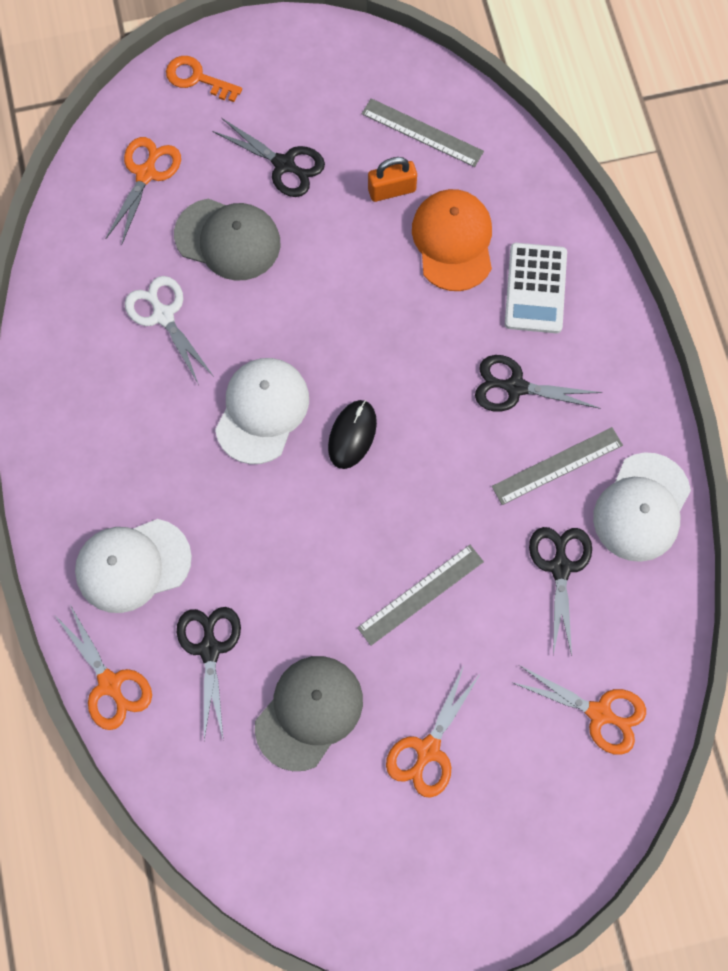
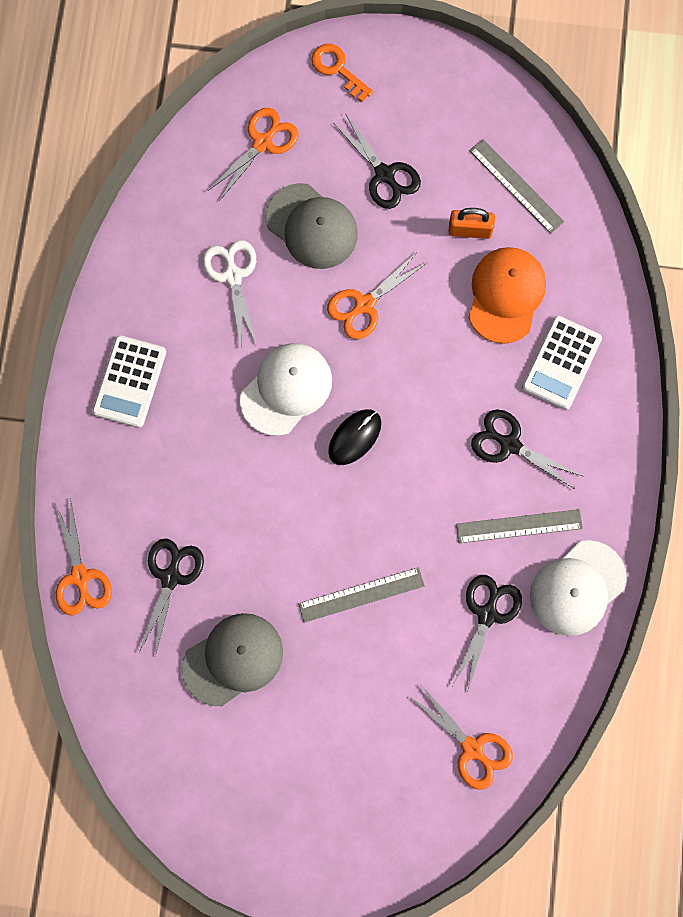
camera: 20 degrees right, 5 degrees up
white cap [75,519,192,613] -> none
orange scissors [386,665,481,798] -> orange scissors moved to [327,251,428,339]
none -> white calculator [92,335,166,428]

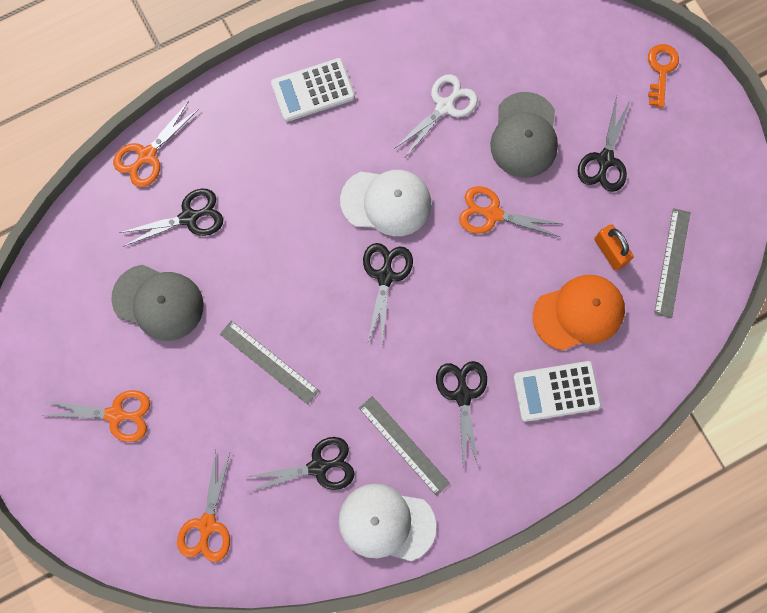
camera: 55 degrees right, 0 degrees up
orange scissors [208,108,299,201] -> orange scissors moved to [43,390,150,442]
black mouse [328,409,381,465] -> black scissors [363,243,413,344]

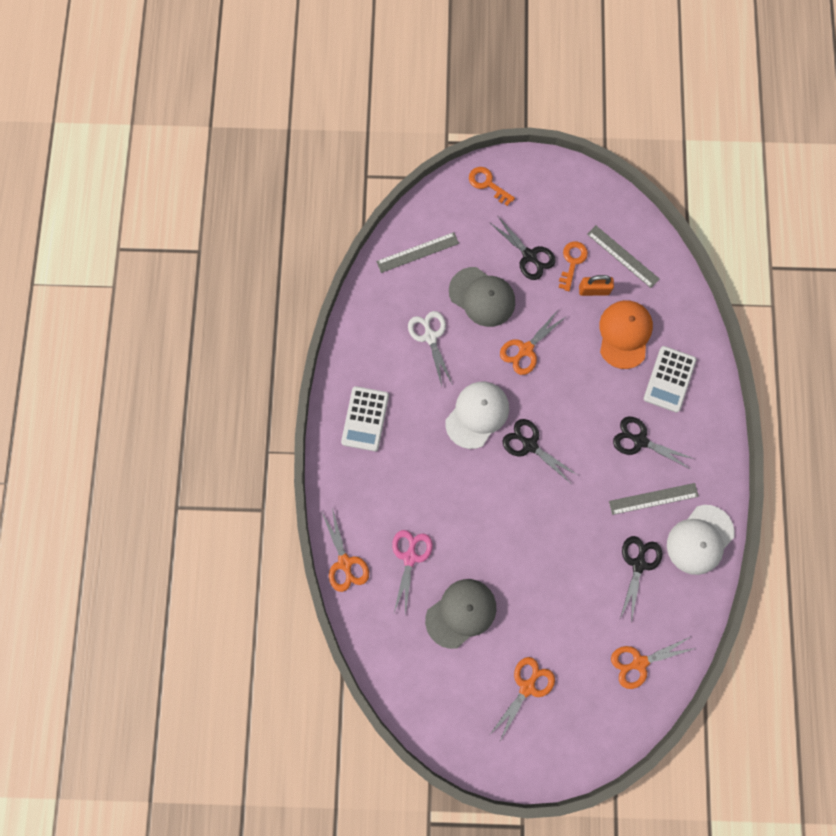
camera: 60 degrees left, 0 degrees up
black scissors [119,188,223,247] -> pink scissors [392,530,433,615]
orange scissors [177,449,230,562] -> orange scissors turned 120 degrees clockwise [611,636,696,689]
grey ruler [220,321,319,405] -> grey ruler moved to [376,232,459,273]
none -> orange key [559,241,588,291]

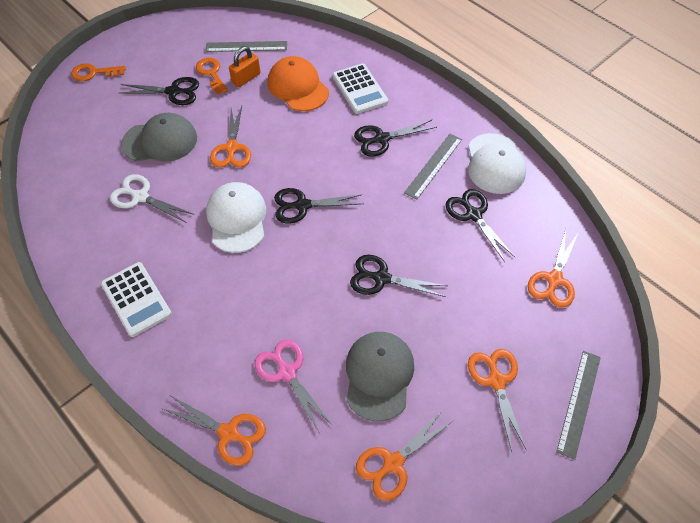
camera: 45 degrees left, 20 degrees down
grey ruler [376,232,459,273] -> grey ruler moved to [556,351,601,460]
none -> black scissors [350,255,447,297]
none -> orange scissors [356,411,454,501]

